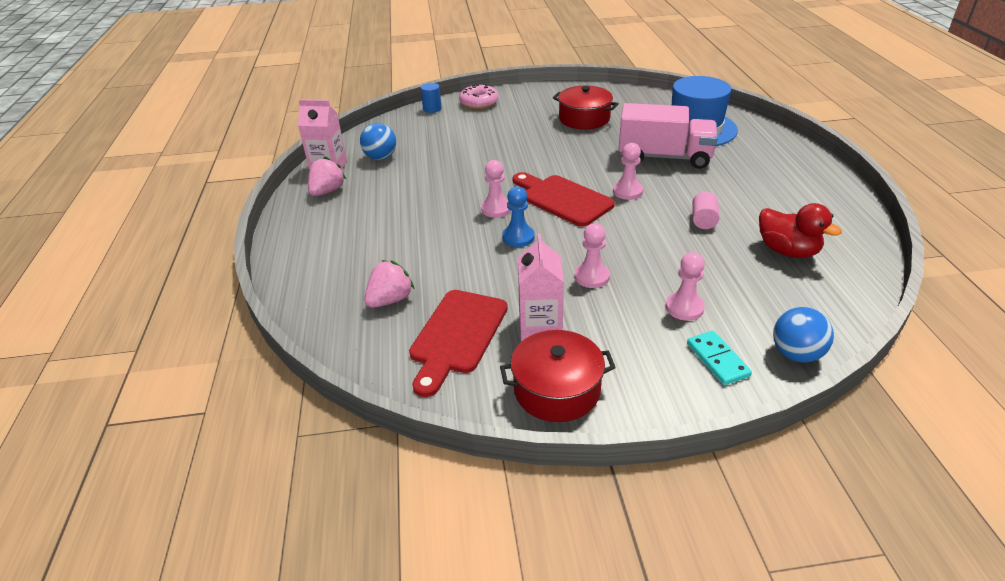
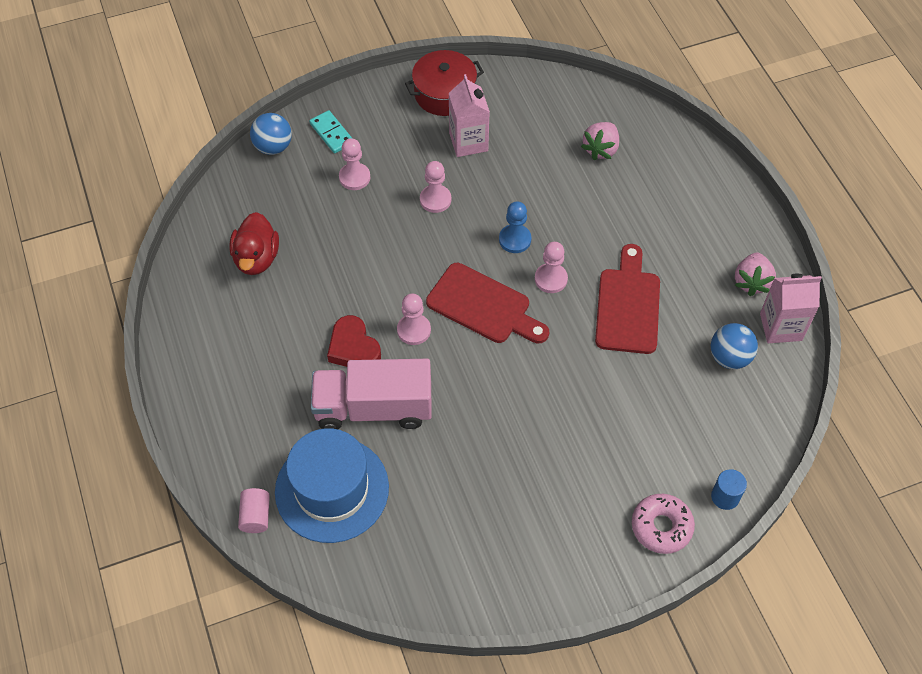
camera: 165 degrees right, 20 degrees up
red cutting board [409,290,508,397] -> red cutting board moved to [595,244,660,354]
red pot [553,86,619,129] -> none
pink cylinder [692,192,719,229] -> pink cylinder moved to [238,488,270,533]
red duck [759,203,842,258] -> red duck turned 120 degrees counterclockwise [229,212,279,275]
none -> red heart [327,315,381,367]

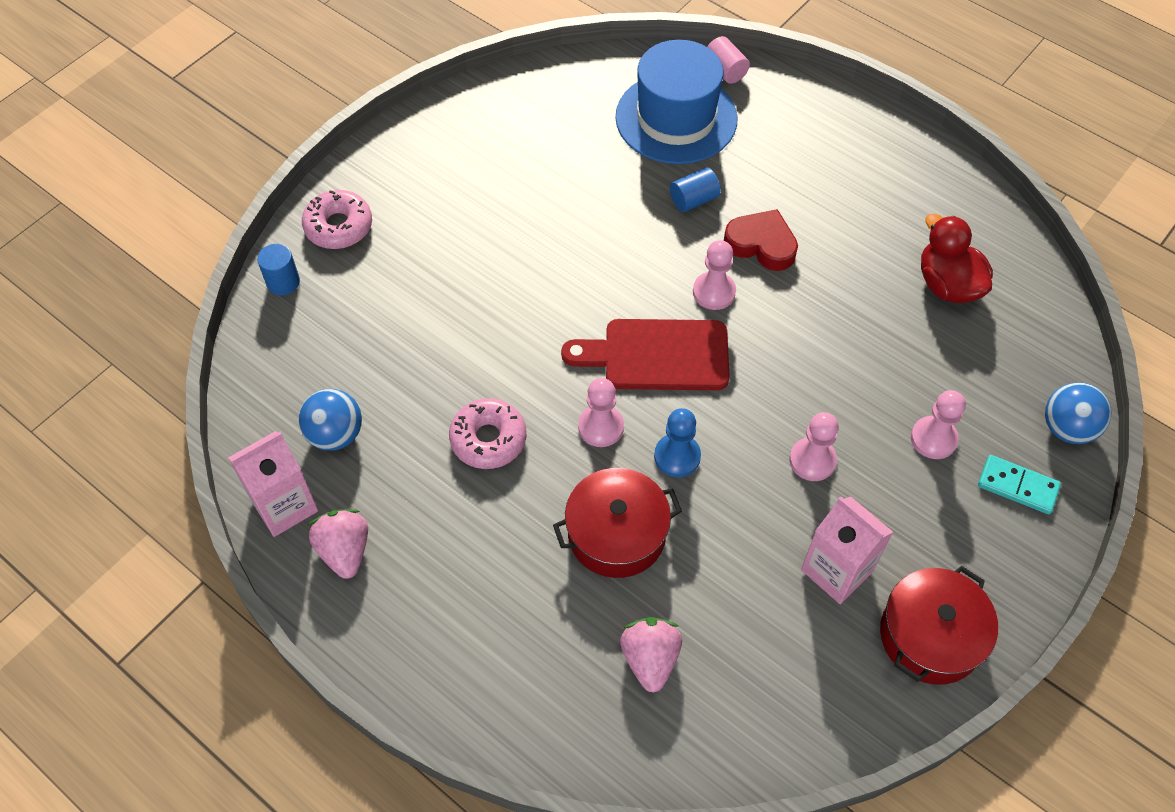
camera: 150 degrees right, 0 degrees up
pink truck [311,359,432,429] -> blue cylinder [670,167,721,212]
red cutting board [595,244,660,354] -> pink donut [449,398,526,469]
none -> red pot [553,468,682,578]

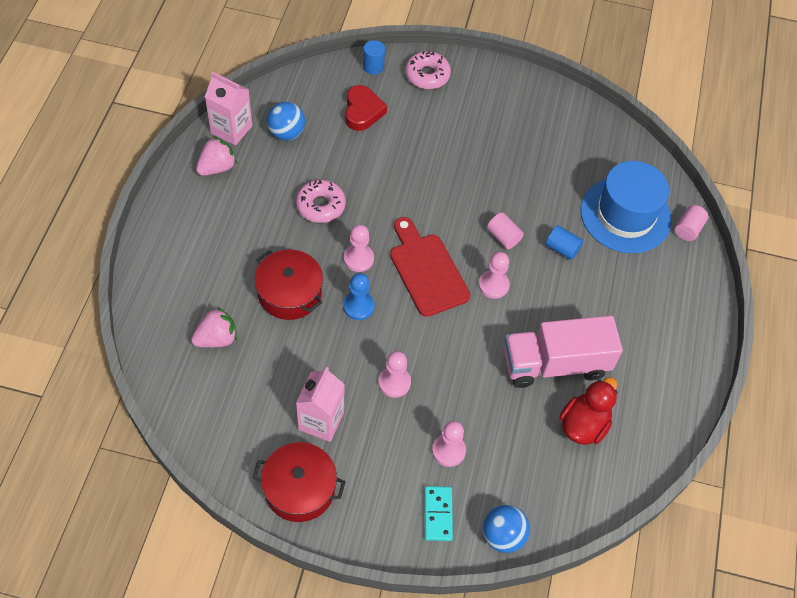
camera: 60 degrees right, 0 degrees up
red heart [724,209,798,271] -> red heart moved to [345,85,387,131]
none -> pink cylinder [487,213,524,249]
none -> pink truck [504,316,623,388]

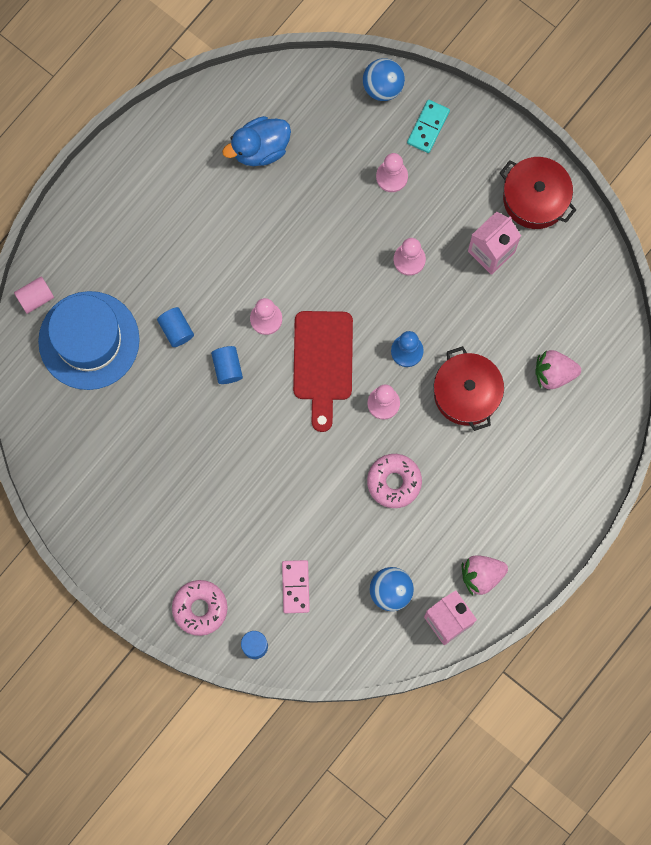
camera: 150 degrees left, 20 degrees up
red heart [345,85,387,131] -> pink domino [282,560,310,613]
pink cylinder [487,213,524,249] -> blue cylinder [211,346,243,384]
pink truck [504,316,623,388] -> none
red duck [559,377,617,445] -> blue duck [222,116,291,166]

